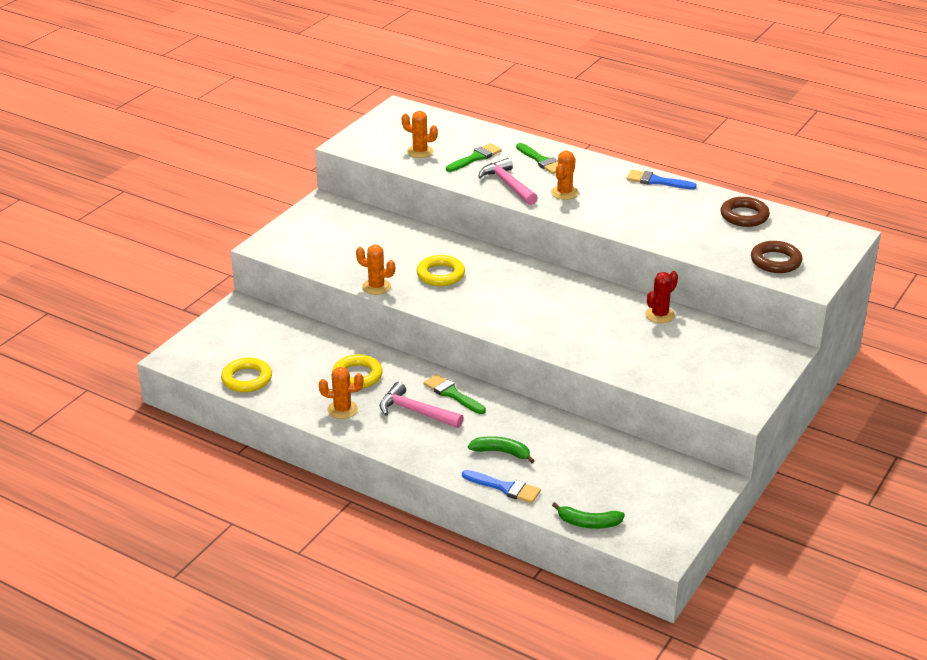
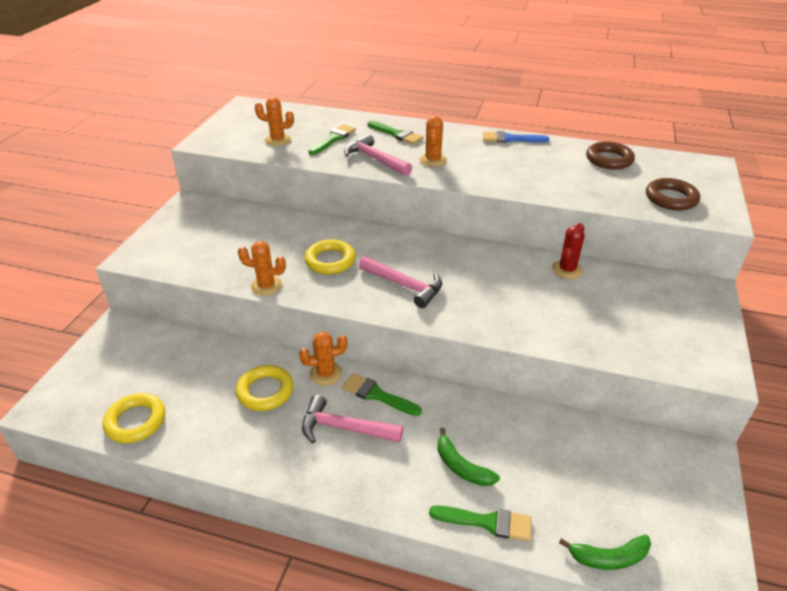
camera: 15 degrees left, 5 degrees up
orange cactus [319,367,364,419] -> orange cactus moved to [299,332,348,386]
blue brush [462,470,541,503] -> green brush [429,505,532,541]
green banana [468,436,535,463] -> green banana turned 135 degrees counterclockwise [438,427,500,486]
none -> pink hammer [359,256,442,308]

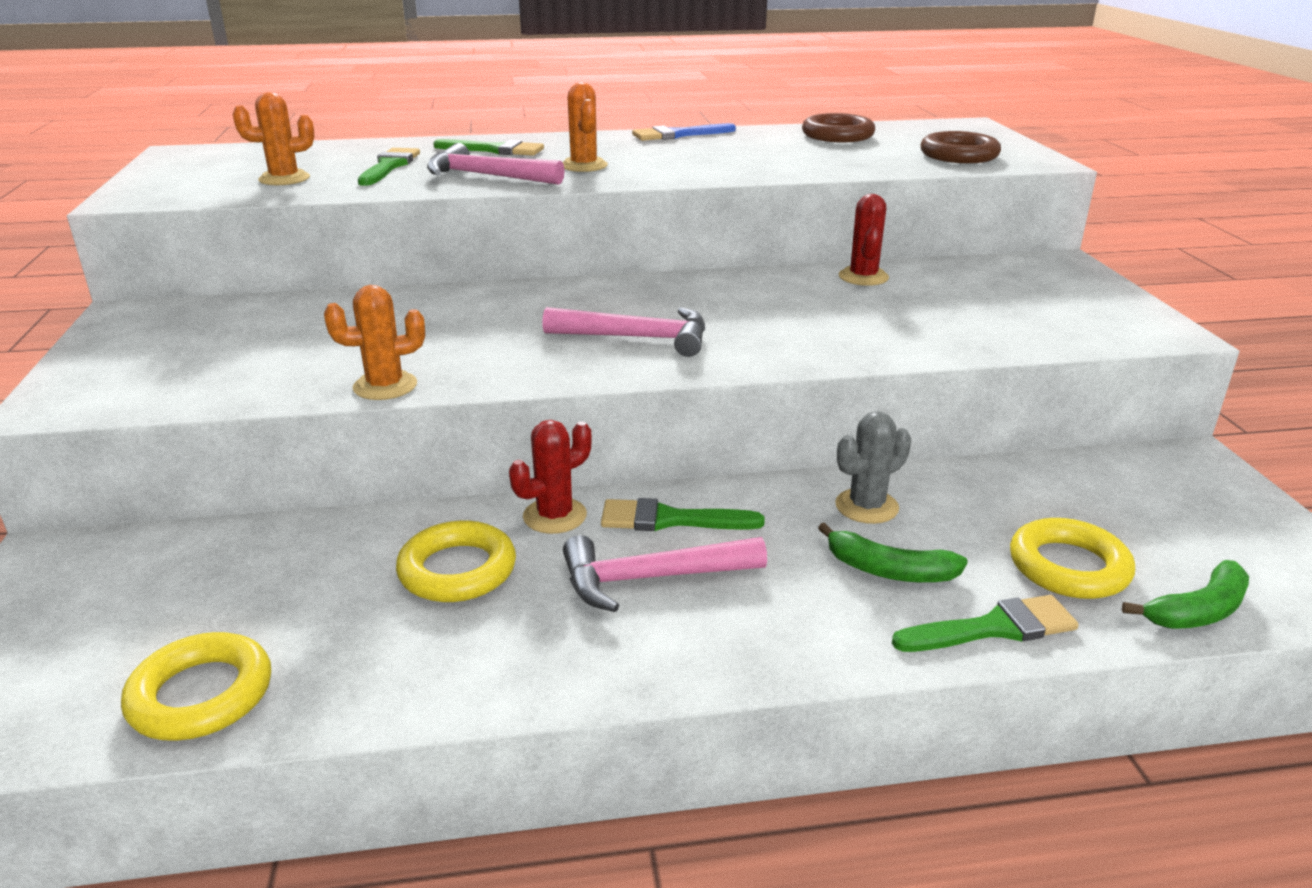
camera: 25 degrees left, 10 degrees down
orange cactus [299,332,348,386] -> red cactus [509,420,592,534]
yellow ring [304,239,356,275] -> yellow ring moved to [1010,518,1135,599]
none -> grey cactus [835,411,911,524]

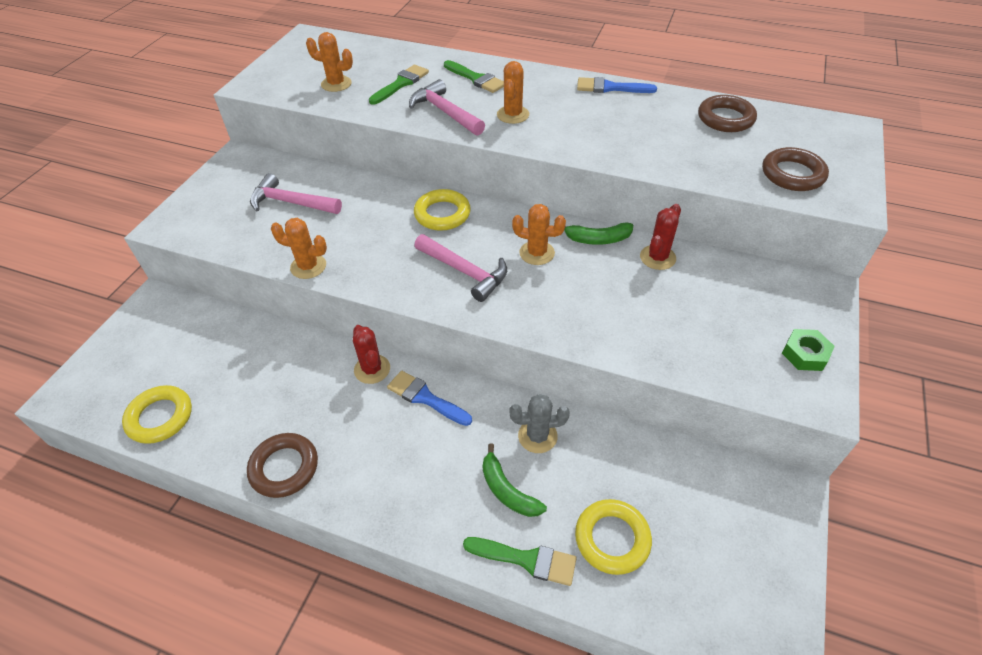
camera: 30 degrees right, 20 degrees up
yellow ring [396,521,516,602] -> yellow ring moved to [414,189,471,231]
red cactus [509,420,592,534] -> red cactus turned 75 degrees clockwise [353,325,390,384]
pink hammer [563,535,767,612] -> pink hammer moved to [250,173,342,214]
green brush [601,498,765,531] -> blue brush [387,371,472,426]
green banana [1122,560,1249,629] -> green banana moved to [564,222,633,245]
none -> brown ring [247,433,318,498]
none -> orange cactus [512,204,566,265]
none -> green nut [782,329,835,371]

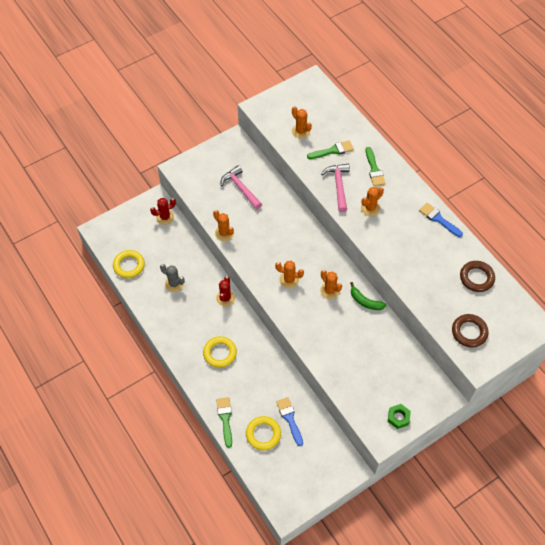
camera: 35 degrees right, 10 degrees up
brown ring [247,433,318,498] -> none
blue brush [387,371,472,426] -> blue brush moved to [276,397,303,446]
yellow ring [414,189,471,231] -> yellow ring moved to [203,336,237,368]
pink hammer [414,234,507,302] -> orange cactus [275,261,304,289]
green brush [463,537,577,586] -> green brush turned 150 degrees counterclockwise [216,397,232,448]
green banana [482,443,547,517] -> none
grey cactus [509,394,570,453] -> grey cactus moved to [160,264,185,292]
red cactus [640,204,681,270] -> red cactus moved to [150,198,176,225]

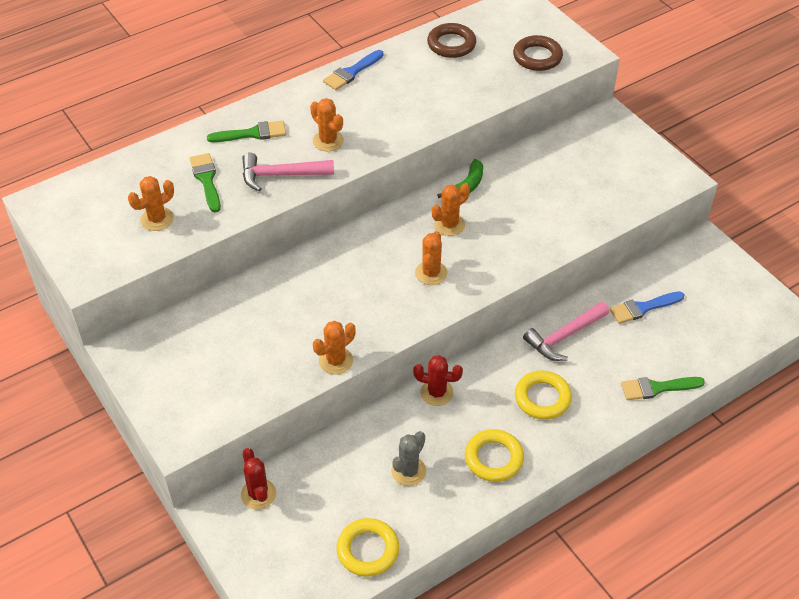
camera: 90 degrees left, 10 degrees down
pink hammer [221,165,262,209] -> pink hammer moved to [523,302,609,361]
yellow ring [246,416,281,450] -> yellow ring moved to [465,429,524,482]
green nut [388,404,411,429] -> none

